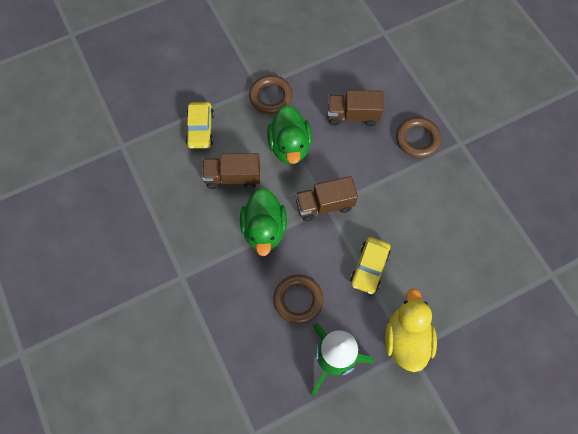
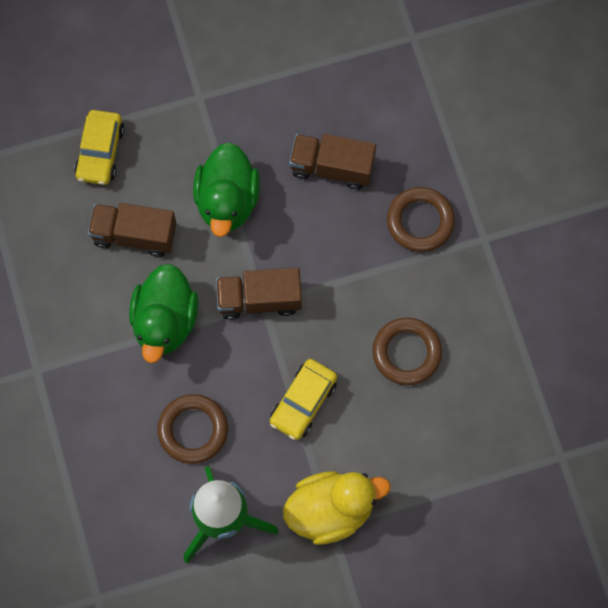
camera: 10 degrees right, 5 degrees up
brown ring [249,75,293,114] -> brown ring moved to [372,318,442,385]
yellow duck [385,288,437,372] -> yellow duck turned 60 degrees clockwise [283,471,391,545]

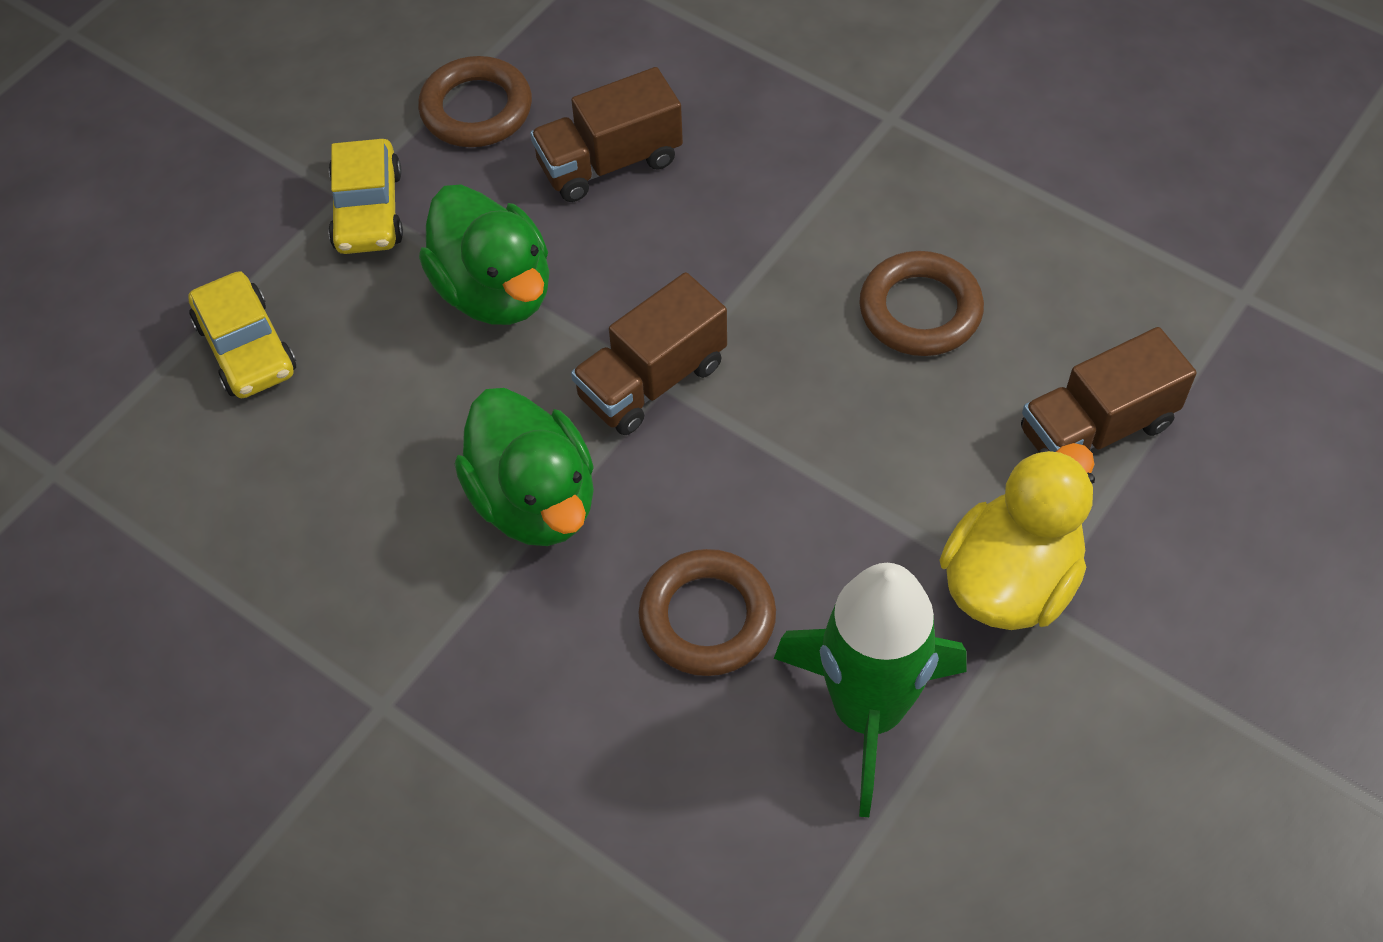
camera: 35 degrees left, 15 degrees down
brown truck [88,203,177,257] -> brown truck moved to [1021,327,1197,452]
yellow car [270,359,337,440] -> yellow car moved to [328,139,403,254]
brown ring [387,187,455,252] -> brown ring moved to [418,56,532,147]

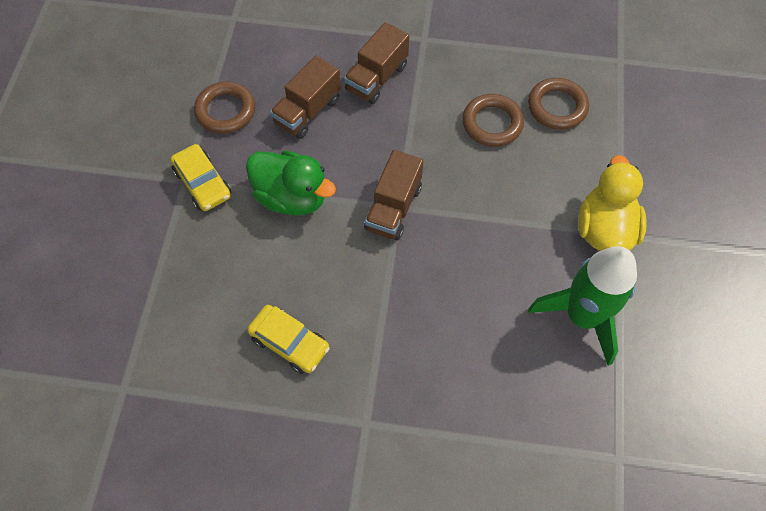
camera: 30 degrees left, 5 degrees up
yellow car [188,271,296,398] -> yellow car moved to [247,305,330,374]
green duck [455,388,594,546] -> none
brown ring [638,549,776,676] -> brown ring moved to [528,78,589,130]
brown truck [1021,327,1197,452] -> brown truck moved to [344,22,409,104]

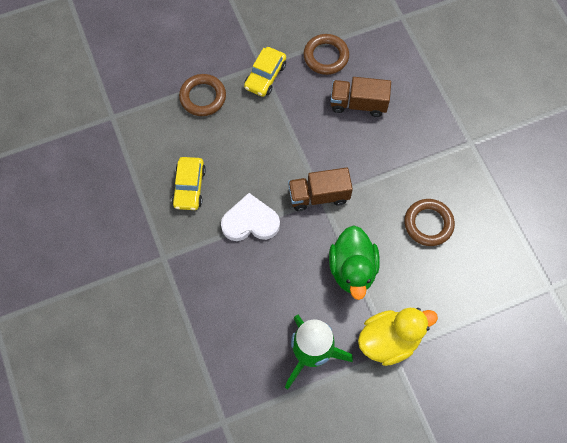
camera: 60 degrees right, 5 degrees up
green duck [246,151,336,216] -> green duck moved to [329,225,380,300]
brown truck [344,22,409,104] -> none
brown ring [528,78,589,130] -> brown ring moved to [179,74,226,116]
none -> white heart [221,193,280,241]

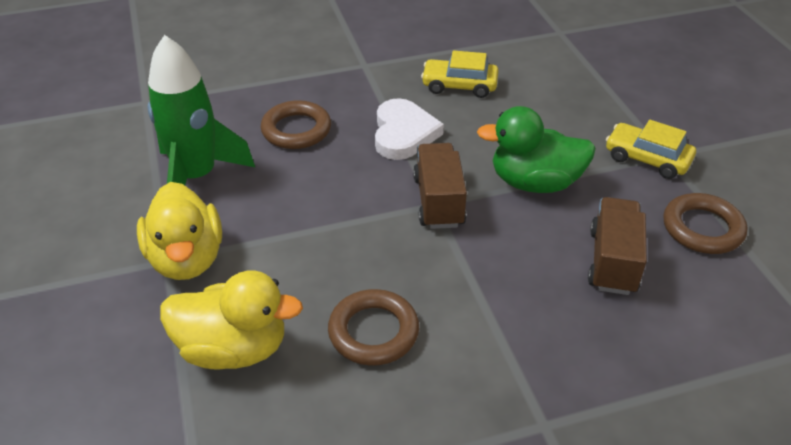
camera: 95 degrees right, 25 degrees down
brown ring [179,74,226,116] -> brown ring moved to [261,100,331,149]
green duck [329,225,380,300] -> green duck moved to [477,106,596,193]
none -> yellow duck [160,270,303,370]

